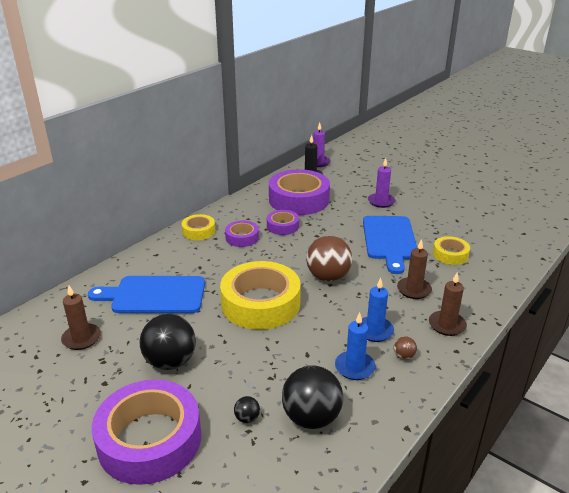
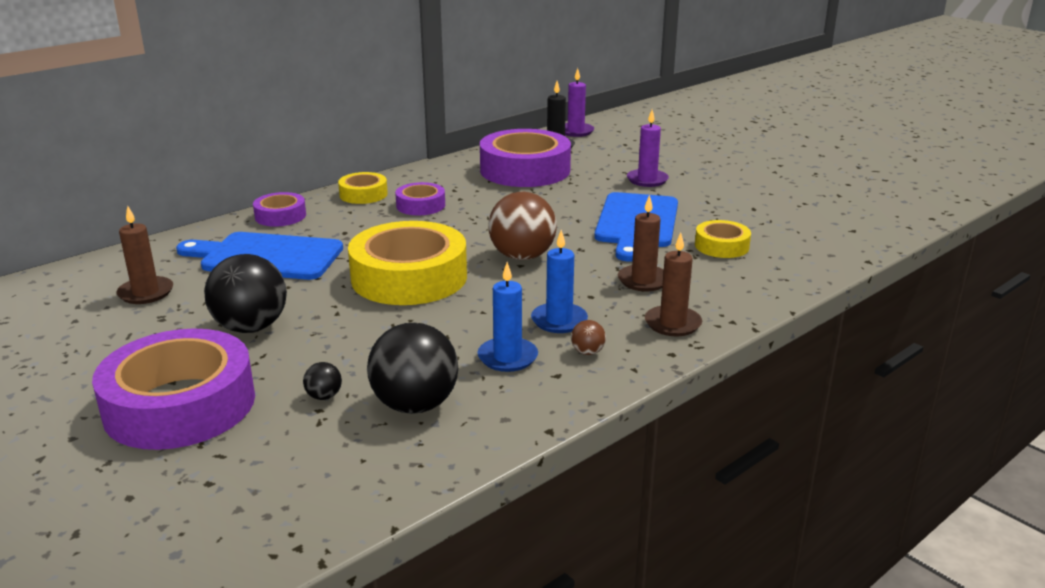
camera: 10 degrees right, 5 degrees down
purple tape [267,210,299,235] -> purple tape moved to [253,192,306,227]

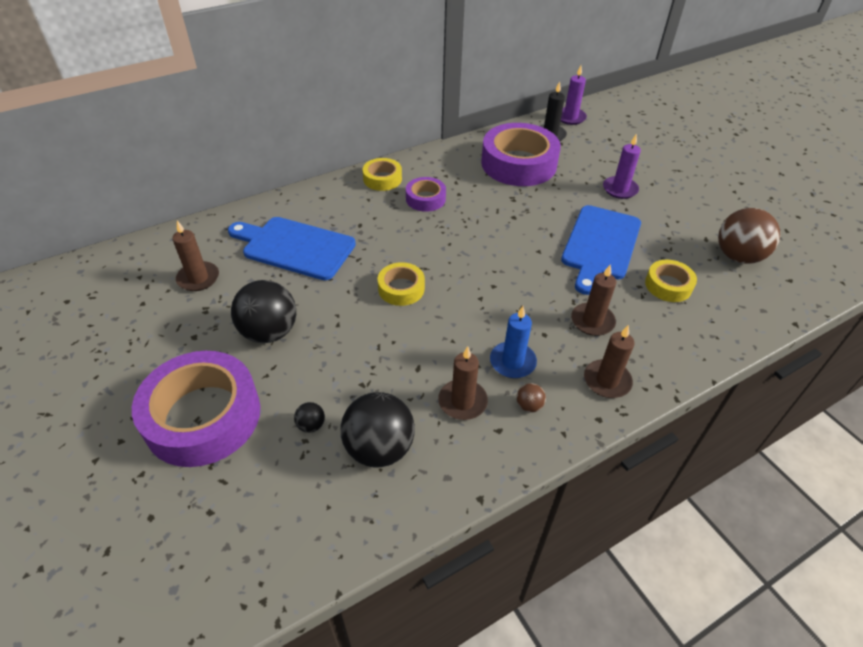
camera: 10 degrees right, 20 degrees up
purple tape [253,192,306,227] -> none
yellow tape [348,221,467,305] -> yellow tape [378,262,425,306], size x0.50
blue candle [477,262,538,372] -> brown candle [438,347,488,420]
brown ball [488,192,557,260] -> brown ball moved to [718,208,780,264]

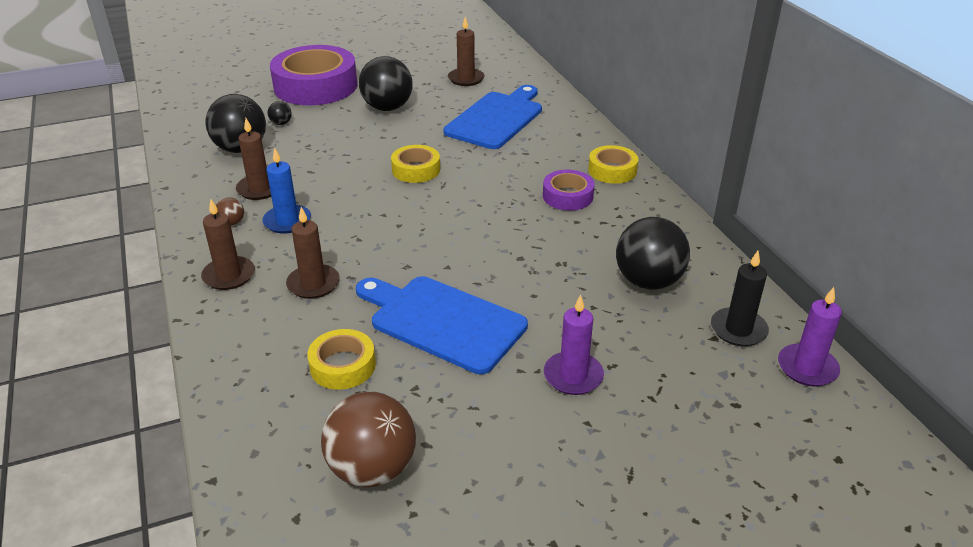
camera: 100 degrees right, 10 degrees down
purple tape [481,123,561,186] -> black ball [616,217,690,290]

